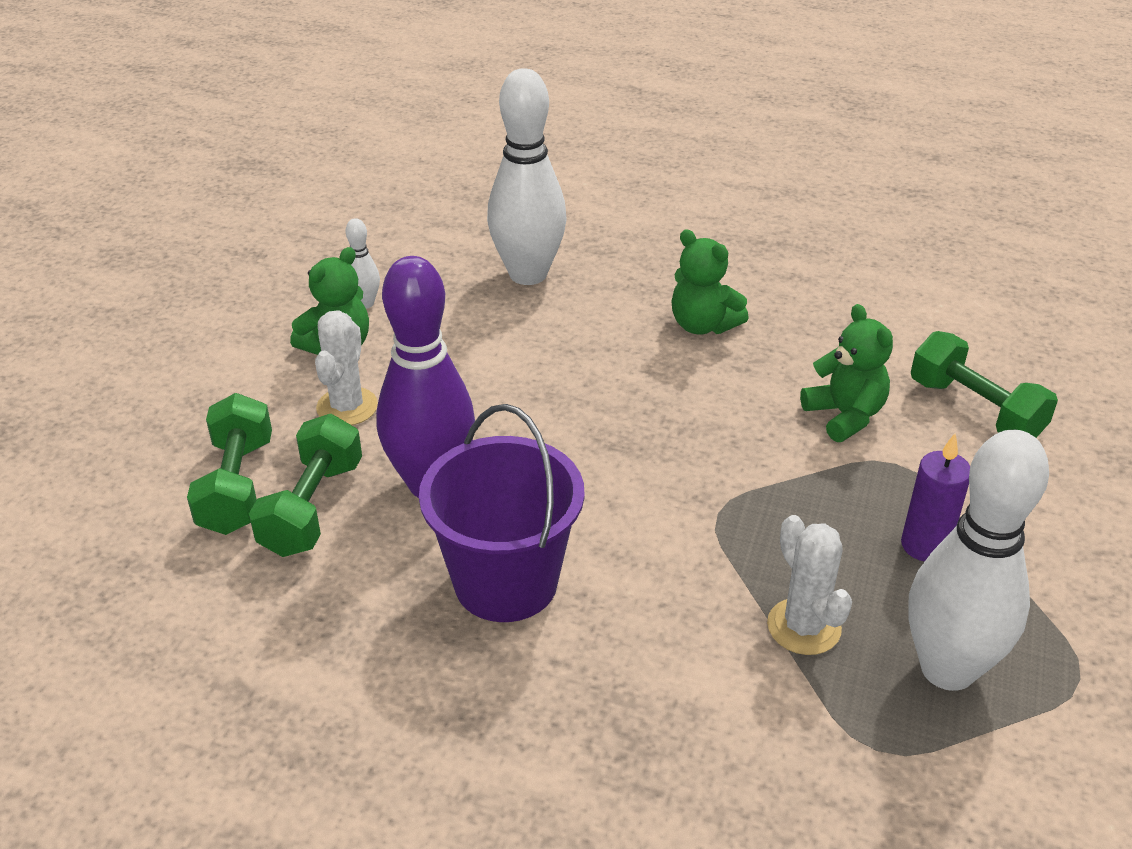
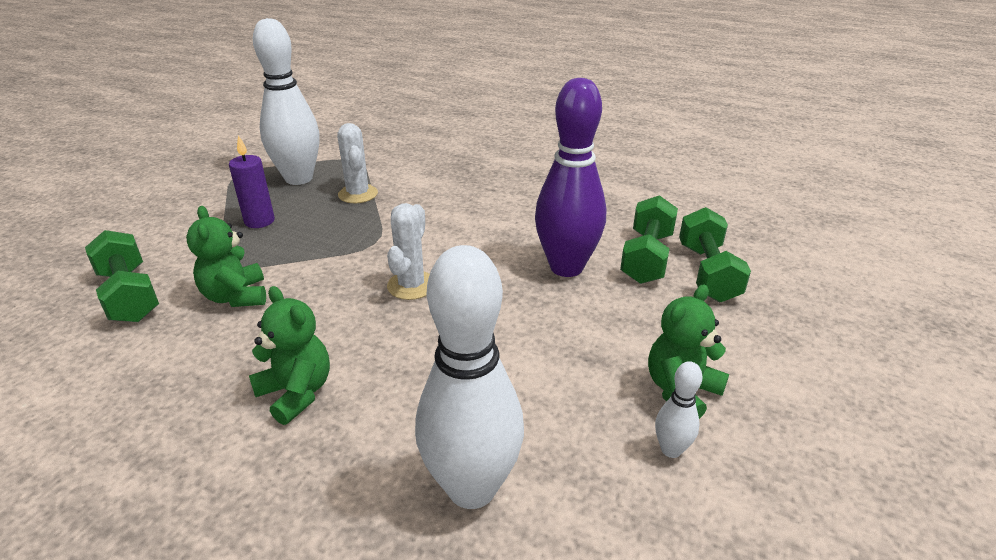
camera: 175 degrees left, 5 degrees down
white cactus [315,310,378,425] -> white cactus moved to [387,203,430,300]
purple bucket [419,404,585,622] -> none

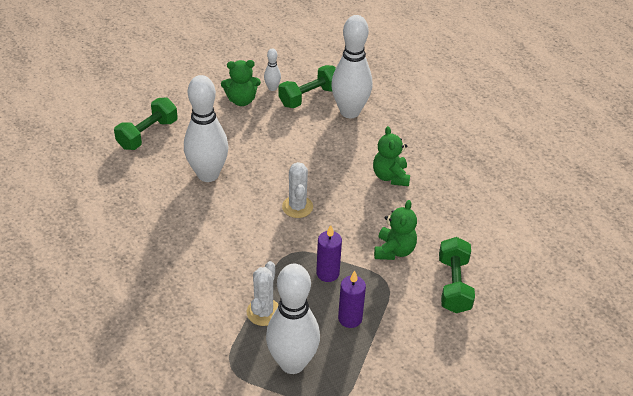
camera: 145 degrees left, 10 degrees up
white cactus [387,203,430,300] -> white cactus turned 60 degrees counterclockwise [282,162,313,218]
purple bowling pin [535,78,606,277] -> white bowling pin [184,75,229,182]
green dumbbell [620,195,678,284] -> green dumbbell moved to [279,65,336,108]
none -> purple candle [316,225,342,282]

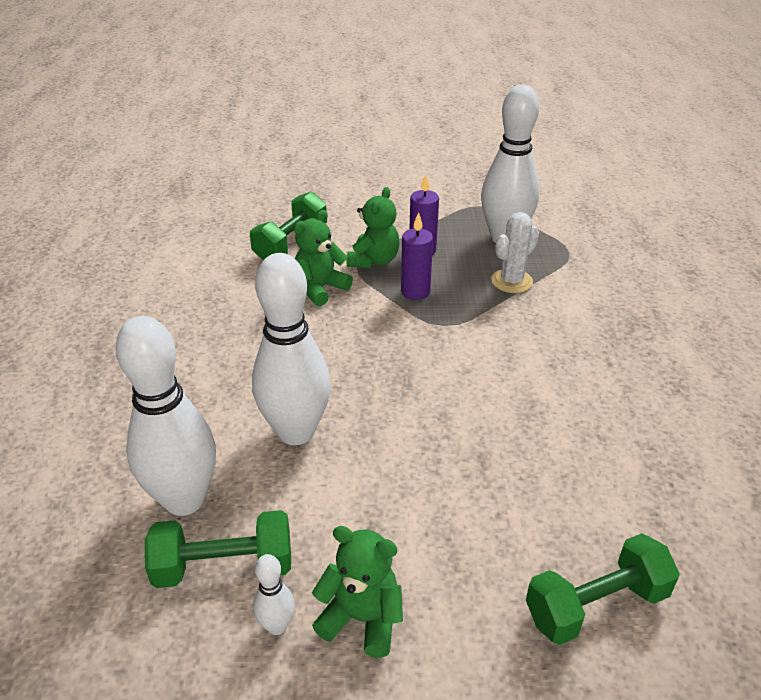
camera: 150 degrees left, 5 degrees down
white bowling pin [184,75,229,182] -> white bowling pin moved to [252,253,331,445]
white cactus [282,162,313,218] -> none
green teddy bear [373,126,410,186] -> green teddy bear moved to [347,187,400,268]

